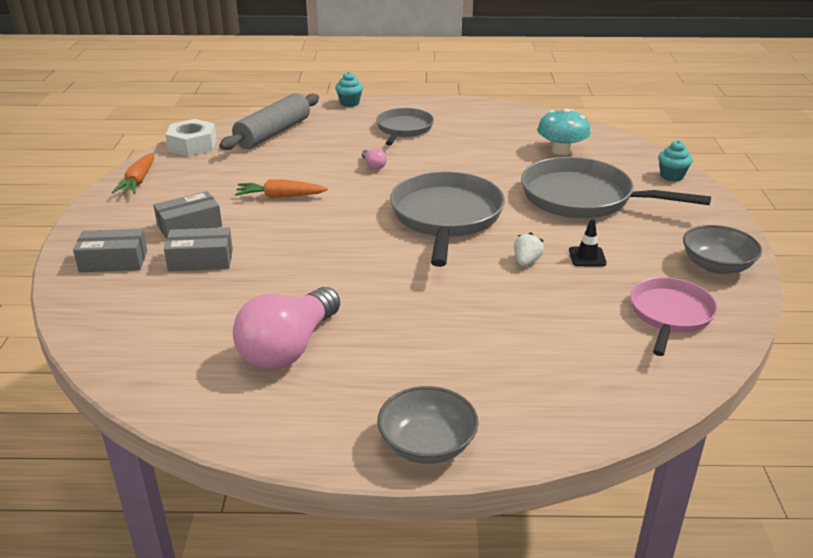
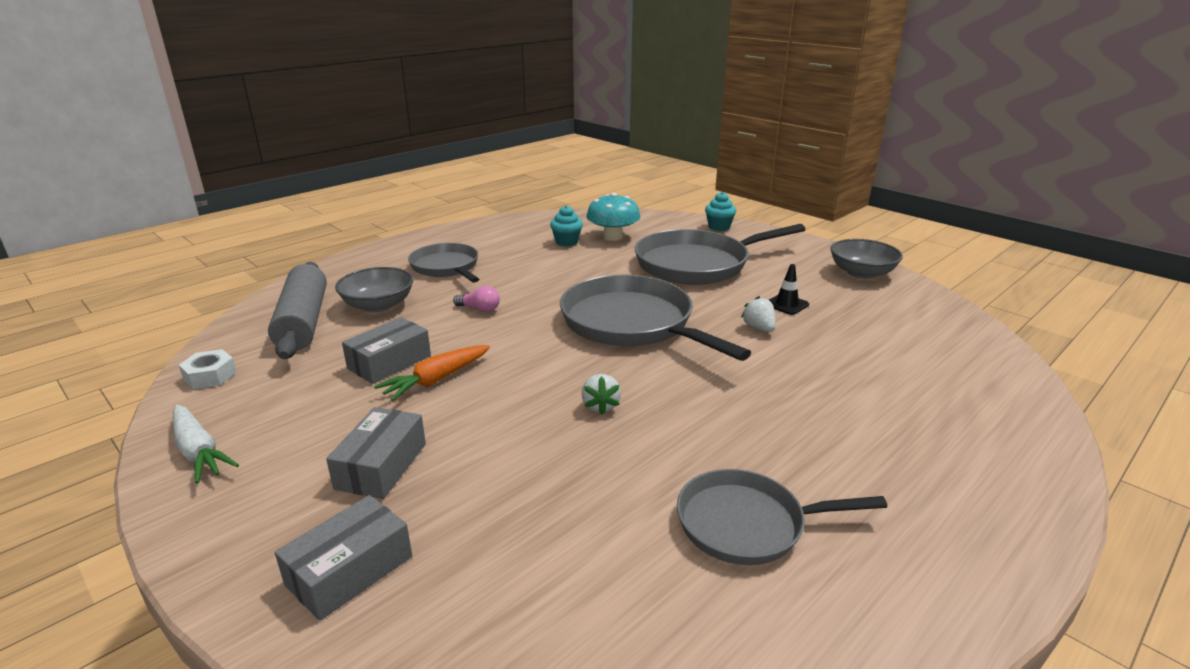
camera: 45 degrees left, 5 degrees down
orange carrot [112,153,154,194] -> white carrot [173,405,239,483]
grey box [164,227,233,271] -> grey box moved to [342,317,431,384]
white nut [165,119,217,157] -> white nut [179,349,237,389], size x0.63
pink light bulb [233,287,340,370] -> grey pan [677,469,887,565]
turquoise cupcake [335,72,363,107] -> turquoise cupcake moved to [550,205,583,246]
grey bowl [377,386,479,464] -> grey bowl moved to [335,267,414,312]
pink pan [630,277,718,356] -> none
none -> white strawberry [581,374,621,415]

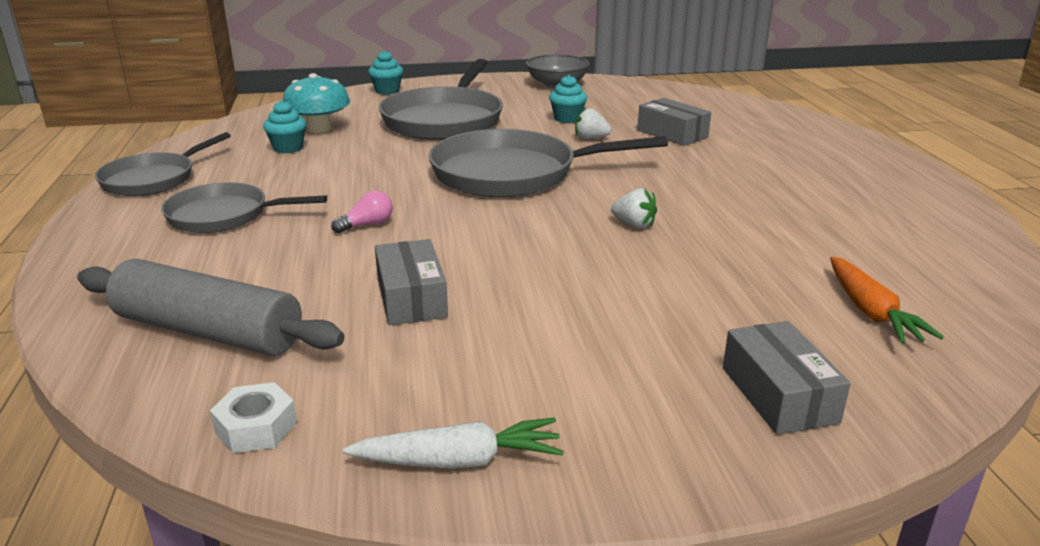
camera: 55 degrees left, 0 degrees up
grey box [326,407,426,499] -> grey box moved to [637,98,711,146]
grey bowl [335,267,414,312] -> none
orange carrot [374,345,490,401] -> orange carrot moved to [830,257,944,344]
grey pan [677,469,887,565] -> grey pan moved to [95,132,231,196]
black traffic cone [769,264,809,315] -> turquoise cupcake [549,75,587,123]

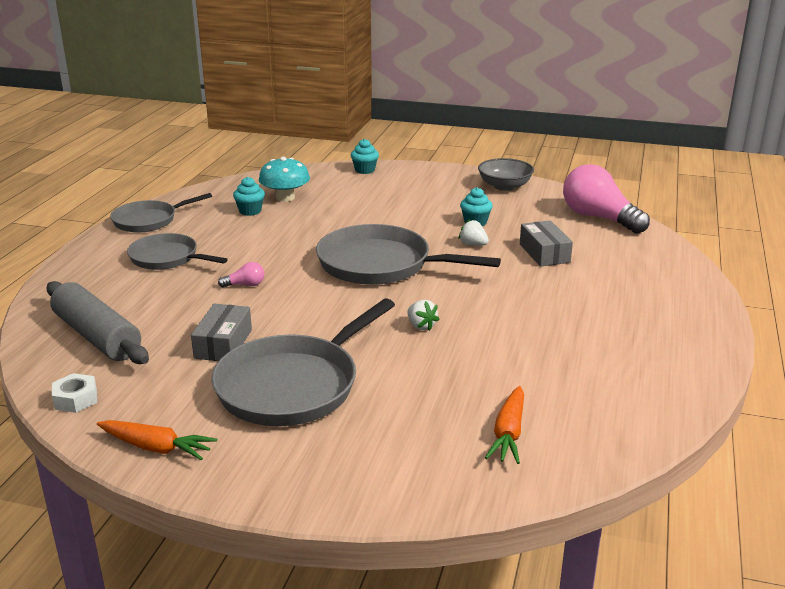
camera: 25 degrees right, 0 degrees up
white carrot [343,418,564,469] -> orange carrot [97,420,217,460]
grey pan [379,59,503,140] -> grey pan moved to [211,298,395,426]
grey box [723,321,851,435] -> none
none -> pink light bulb [563,164,650,234]

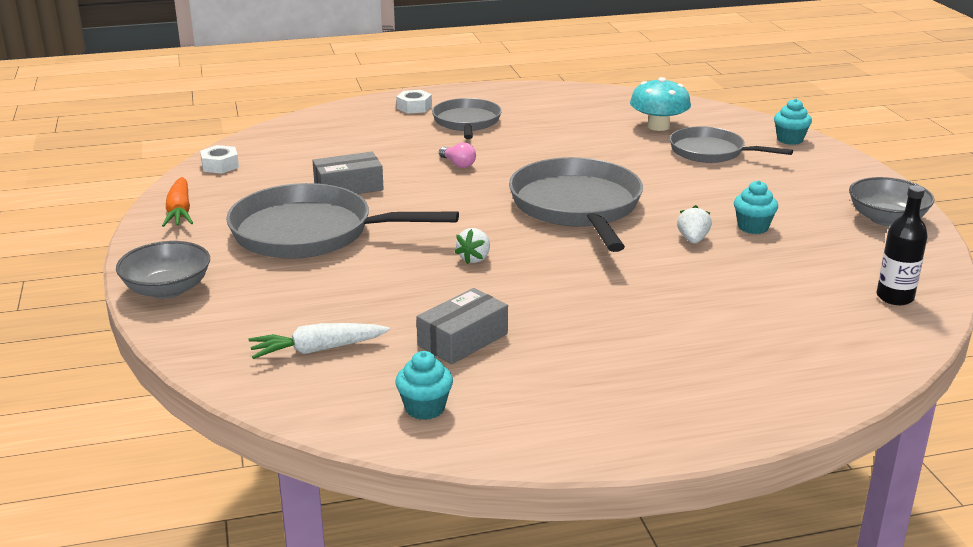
camera: 60 degrees right, 0 degrees up
grey rolling pin [47,281,149,364] -> none
grey pan [110,193,212,232] -> grey pan moved to [669,126,793,163]
turquoise cupcake [233,177,265,216] -> turquoise cupcake moved to [395,351,453,420]
orange carrot [485,386,524,464] -> white carrot [248,323,390,359]
grey box [520,220,573,267] -> grey box moved to [416,288,508,364]
pink light bulb [563,164,650,234] -> black bottle [877,185,928,305]
none -> grey bowl [116,241,210,299]
none -> white nut [396,90,432,114]

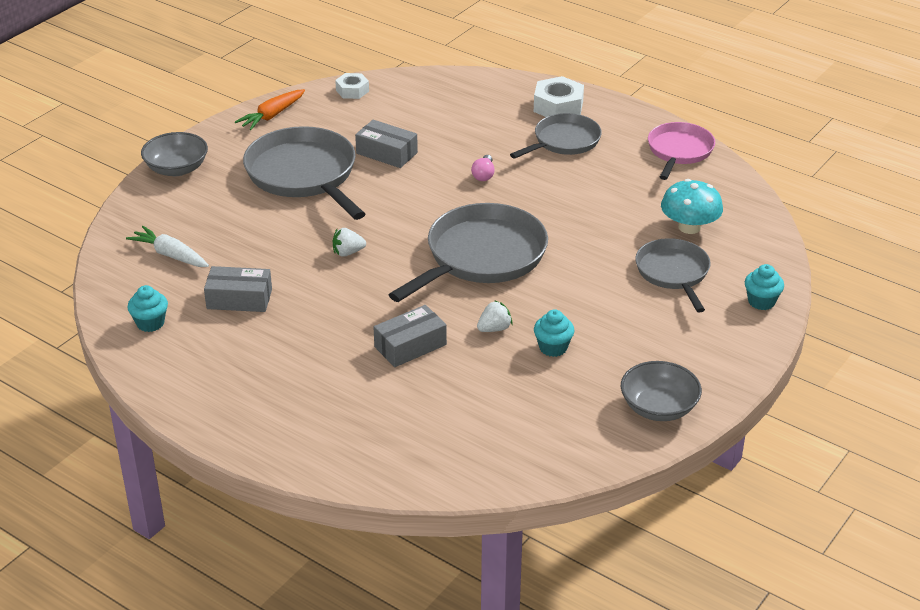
camera: 50 degrees right, 10 degrees up
white nut [396,90,432,114] -> white nut [534,76,584,117], size x1.59
black bottle [877,185,928,305] -> none
none -> grey box [373,305,447,367]
none -> pink pan [648,122,715,180]

